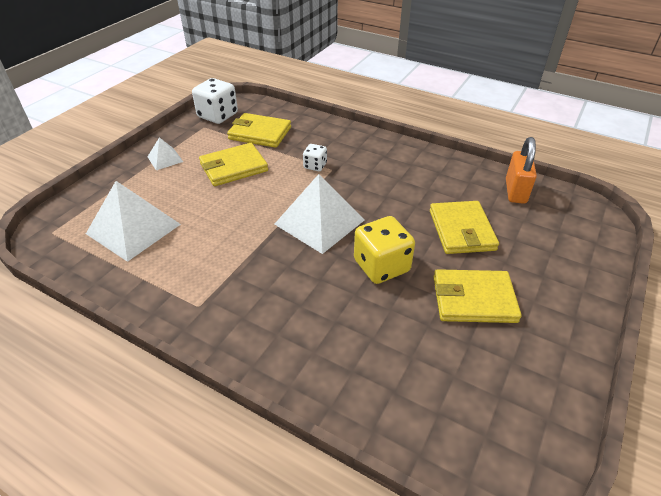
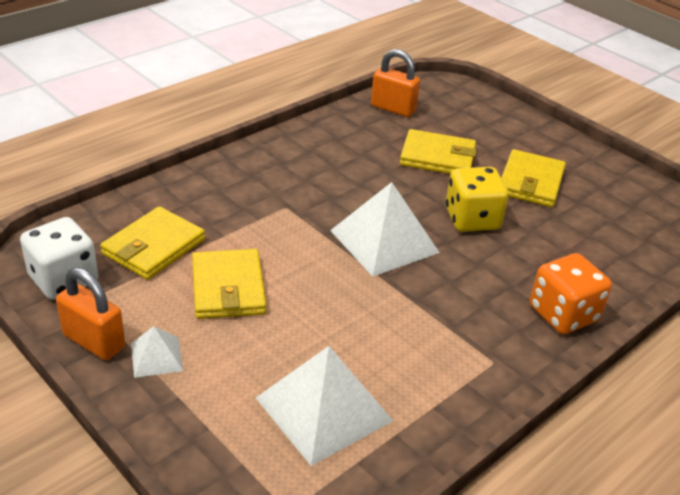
camera: 75 degrees left, 5 degrees down
white dice [303,144,327,171] -> none
none -> orange padlock [56,267,125,360]
none -> orange dice [530,253,612,334]

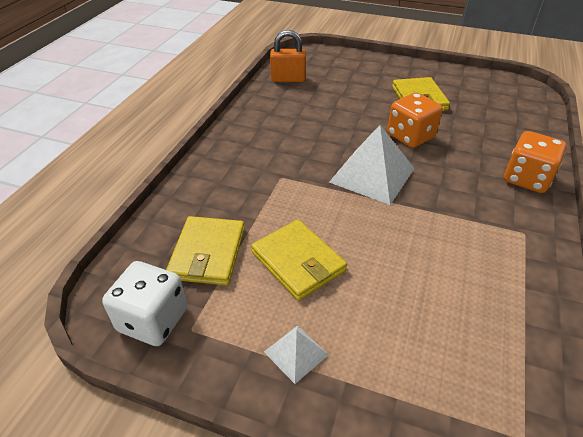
camera: 25 degrees left, 5 degrees up
orange padlock [56,267,125,360] -> none
white pyramid [256,346,393,466] -> none
yellow wallet [400,129,477,174] -> none
yellow dice [446,167,509,232] -> orange dice [387,93,442,148]

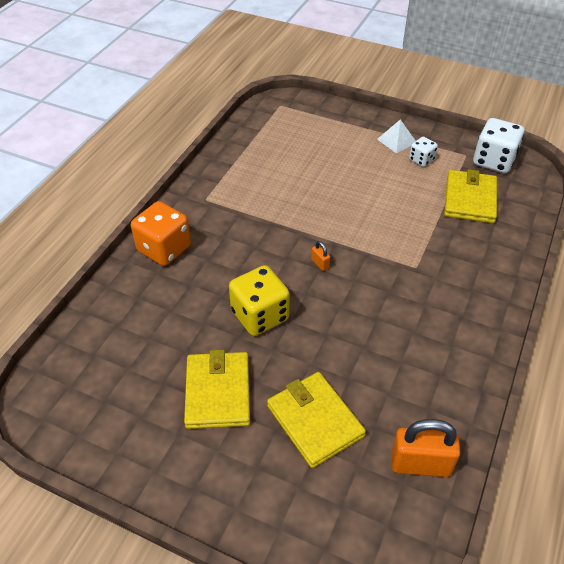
camera: 175 degrees left, 5 degrees up
yellow wallet [251,220,347,301] -> yellow wallet moved to [267,372,366,468]
white pyramid [329,125,415,205] -> orange padlock [311,241,330,271]
orange dice [387,93,442,148] -> yellow dice [229,265,290,336]
none -> white dice [409,137,438,167]

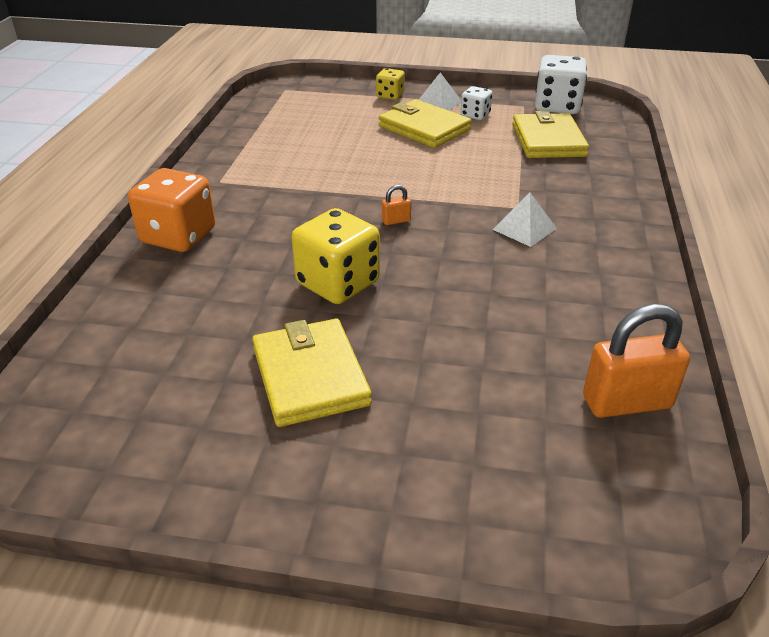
camera: 15 degrees left, 10 degrees down
yellow wallet [267,372,366,468] -> yellow wallet moved to [379,99,471,148]
orange padlock [311,241,330,271] -> orange padlock turned 60 degrees counterclockwise [382,185,411,225]
none -> yellow dice [376,68,405,100]
none -> white pyramid [492,192,557,247]

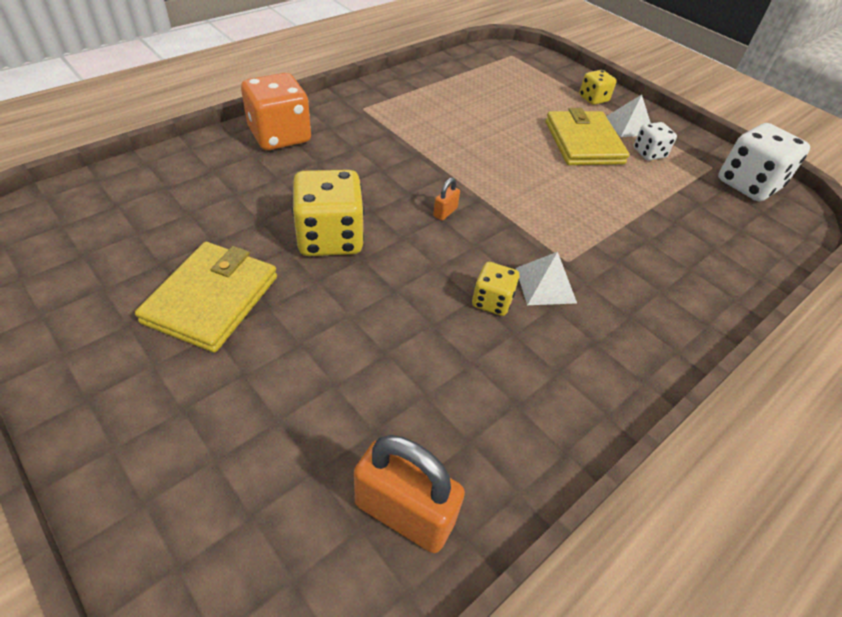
camera: 35 degrees right, 10 degrees up
orange padlock [382,185,411,225] -> orange padlock turned 75 degrees counterclockwise [433,177,460,220]
yellow wallet [512,110,589,158] -> none
none -> yellow dice [472,262,519,316]

